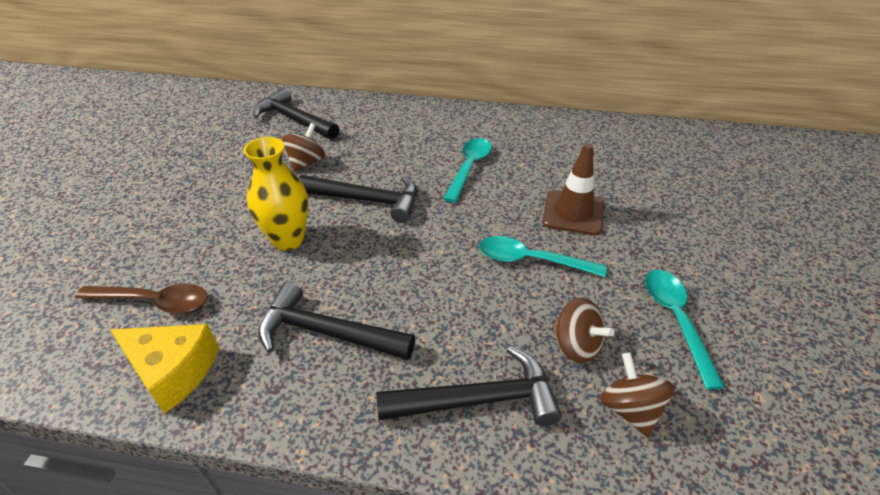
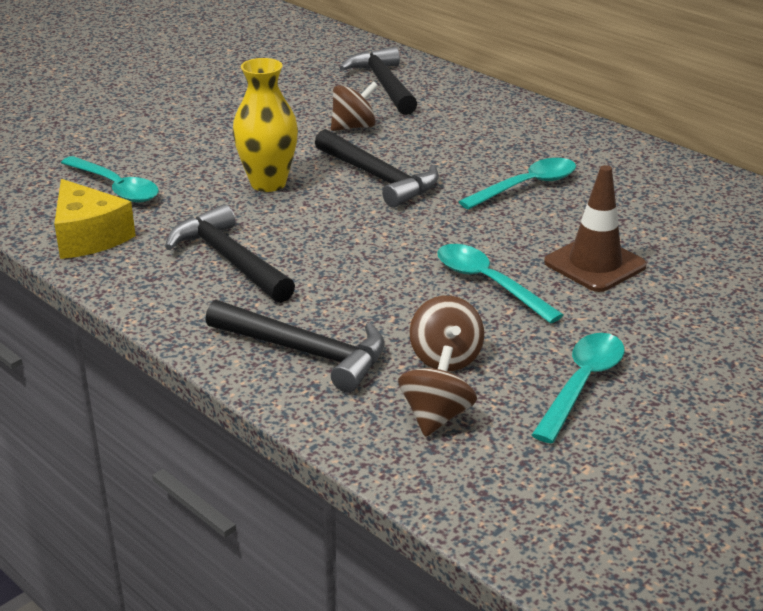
camera: 35 degrees right, 10 degrees down
brown spoon [76,283,208,313] -> turquoise spoon [61,156,159,203]

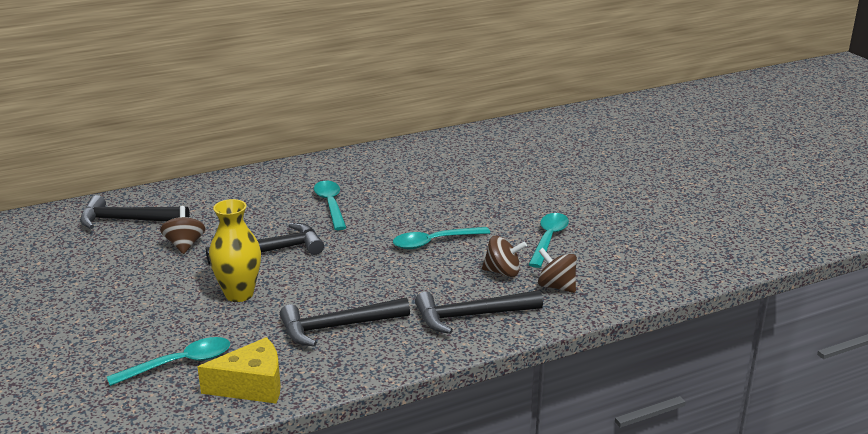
camera: 70 degrees left, 5 degrees down
black hammer [206,300,385,392] -> black hammer turned 150 degrees counterclockwise [415,290,543,334]
turquoise spoon [532,333,624,443] -> turquoise spoon turned 60 degrees clockwise [528,213,569,268]
brown traffic cone [544,165,647,292] -> none

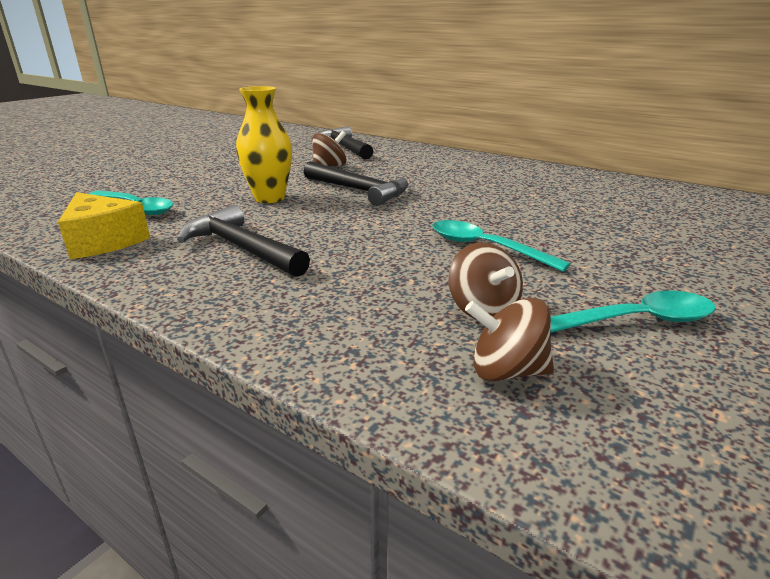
camera: 60 degrees right, 0 degrees up
turquoise spoon [314,181,347,230] -> none
black hammer [415,290,543,334] -> none
brown spinning top [538,248,577,293] -> brown spinning top turned 90 degrees counterclockwise [465,298,554,382]

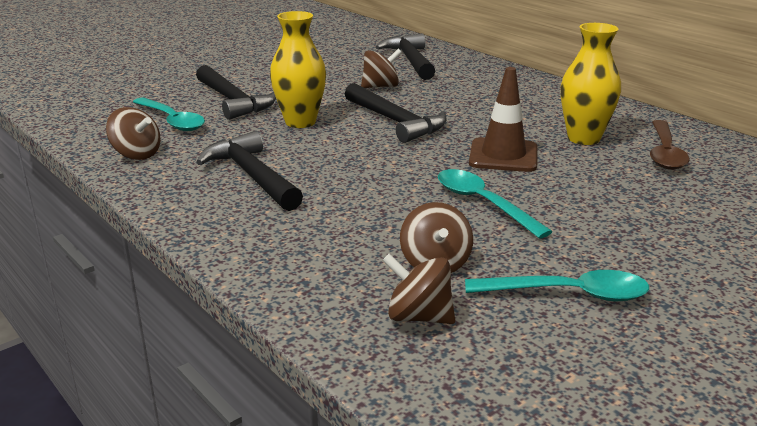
camera: 15 degrees right, 0 degrees up
yellow cheese [58,192,150,259] -> brown spinning top [106,107,160,160]
none -> black hammer [196,65,276,120]
none -> brown traffic cone [469,67,537,172]
none -> yellow vase [561,23,621,145]
none -> brown spoon [650,120,689,170]

